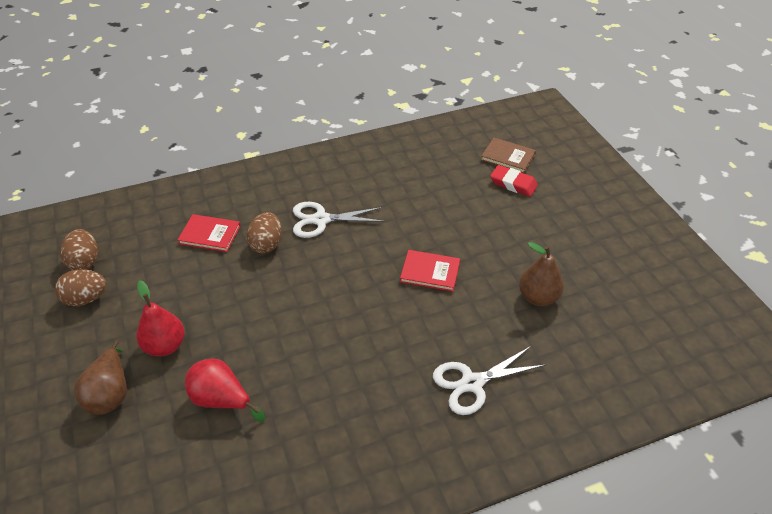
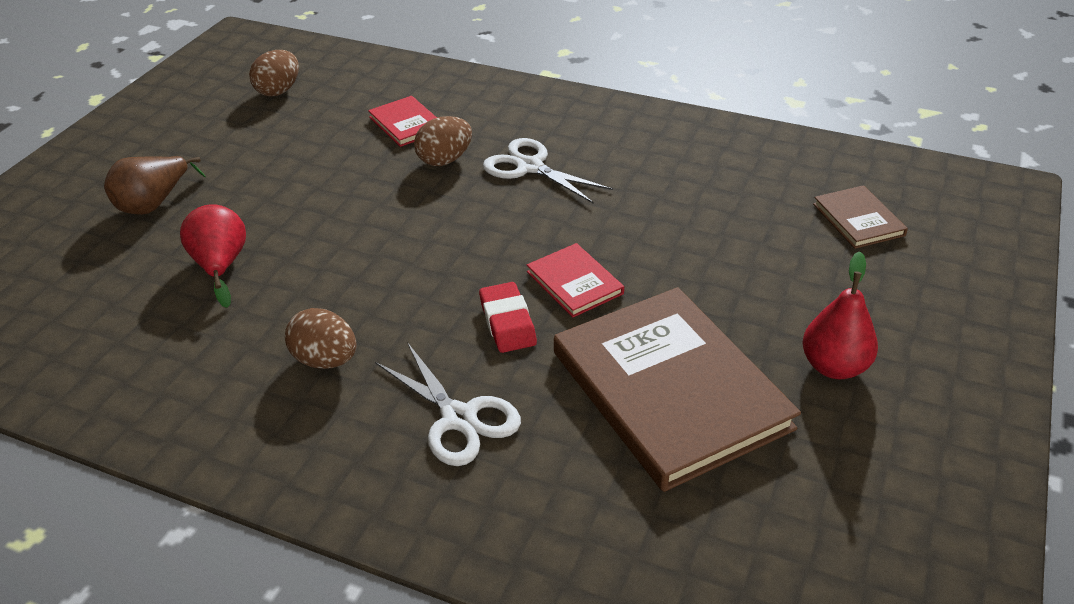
camera: 45 degrees right, 5 degrees down
brown egg [55,269,106,306] -> brown egg moved to [285,308,357,369]
red pear [136,280,185,357] -> red pear moved to [803,251,878,379]
white scissors [433,346,545,415] -> white scissors turned 150 degrees counterclockwise [375,342,521,466]
red eraser [490,165,538,197] -> red eraser moved to [479,282,537,353]
brown pear [519,242,564,306] -> brown book [554,287,801,492]

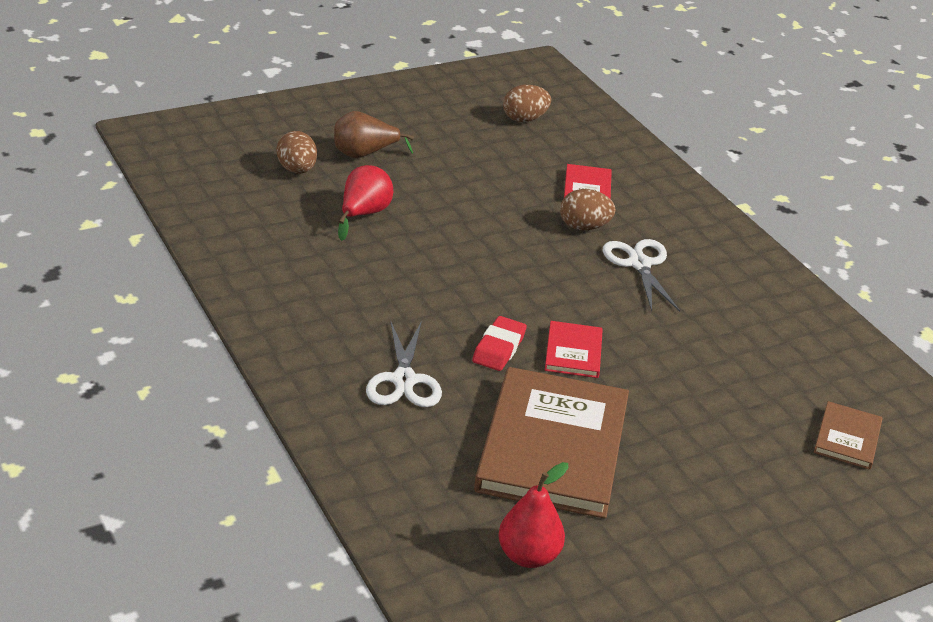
camera: 35 degrees right, 5 degrees down
brown egg [285,308,357,369] -> brown egg moved to [277,131,317,174]
red pear [803,251,878,379] -> red pear moved to [498,462,568,568]

